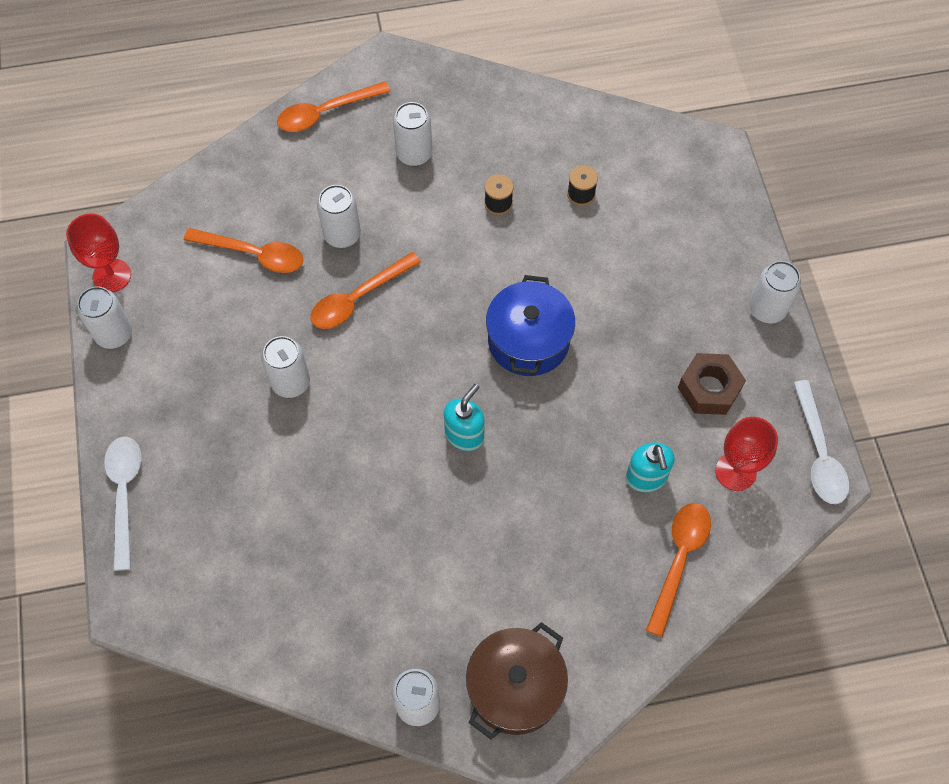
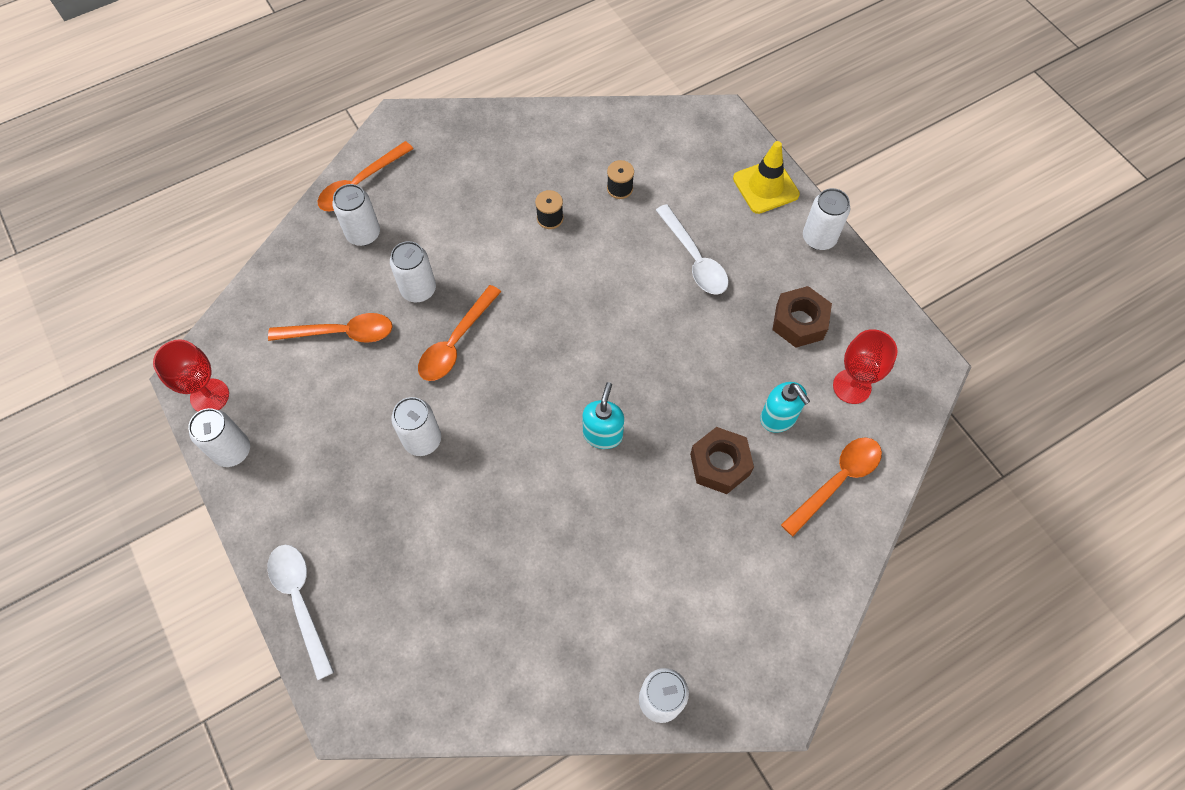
camera: 20 degrees left, 0 degrees up
white can [393,102,432,166] -> white can moved to [332,184,380,246]
brown pot [466,622,568,740] -> none
blue pot [486,275,575,376] -> none
orange spoon [646,503,711,637] -> orange spoon turned 45 degrees clockwise [781,437,882,536]
white spoon [794,380,849,504] -> white spoon moved to [656,204,729,295]
none -> brown nut [690,427,754,494]
none -> yellow traffic cone [733,141,800,214]

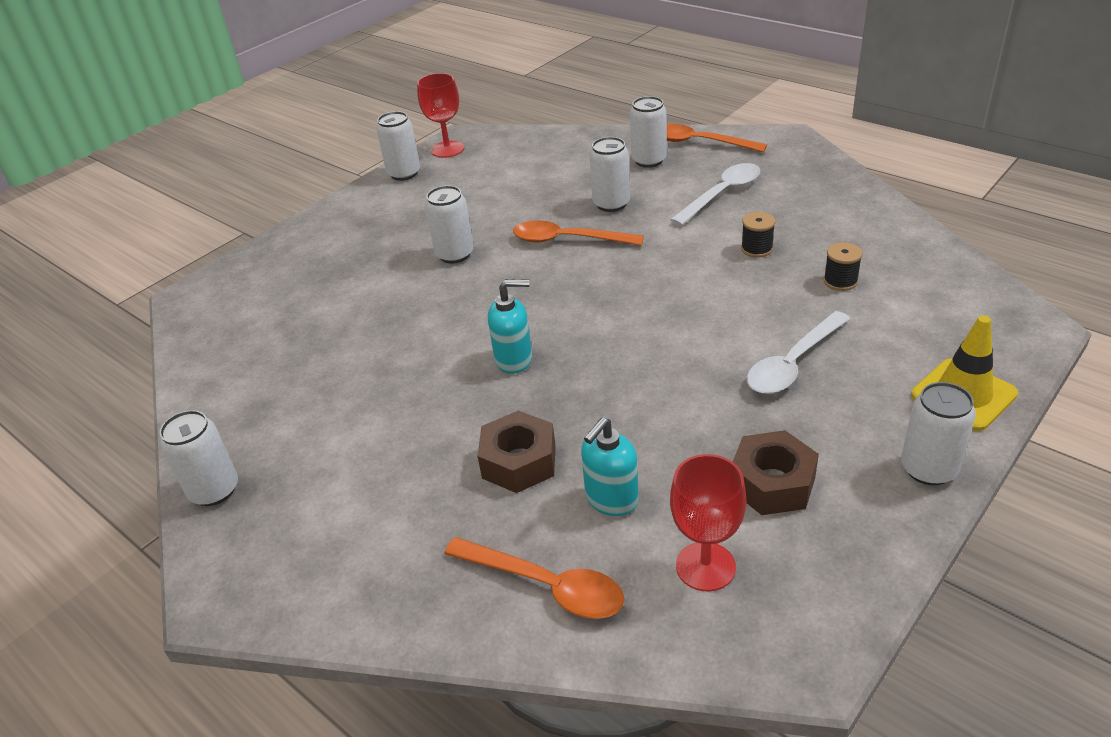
camera: 75 degrees right, 25 degrees down
white spoon [267,545,334,680] -> white spoon moved to [670,163,760,226]
orange spoon [268,313,393,343] -> none

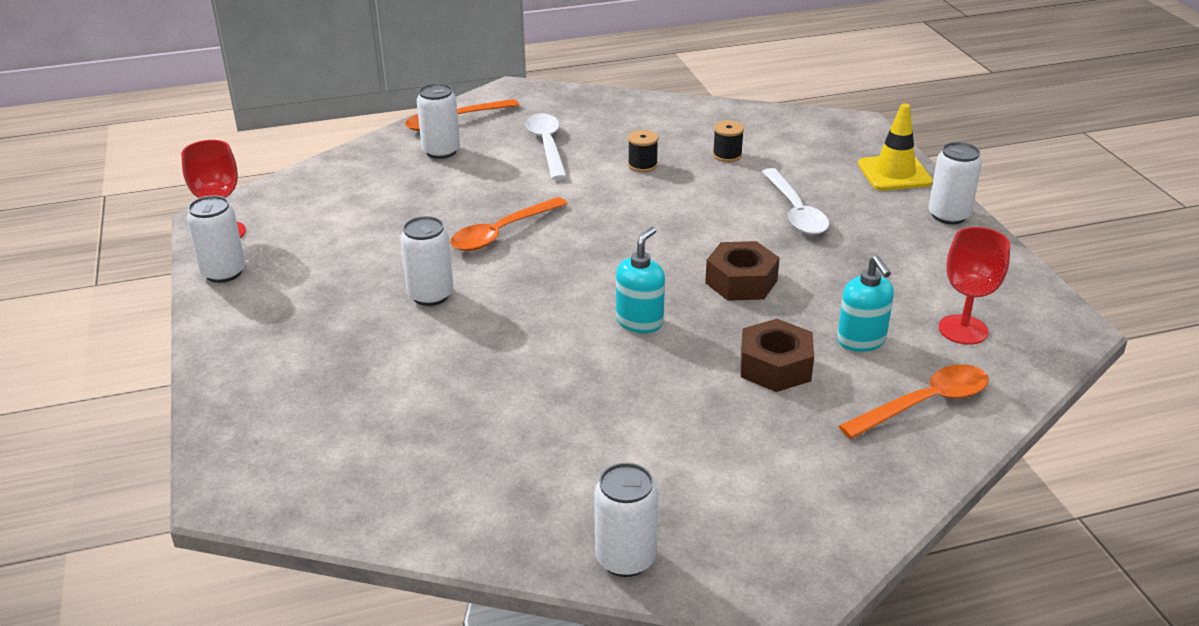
camera: 60 degrees left, 5 degrees down
white can [589,137,630,212] -> none
brown nut [733,430,819,515] -> brown nut moved to [705,241,780,301]

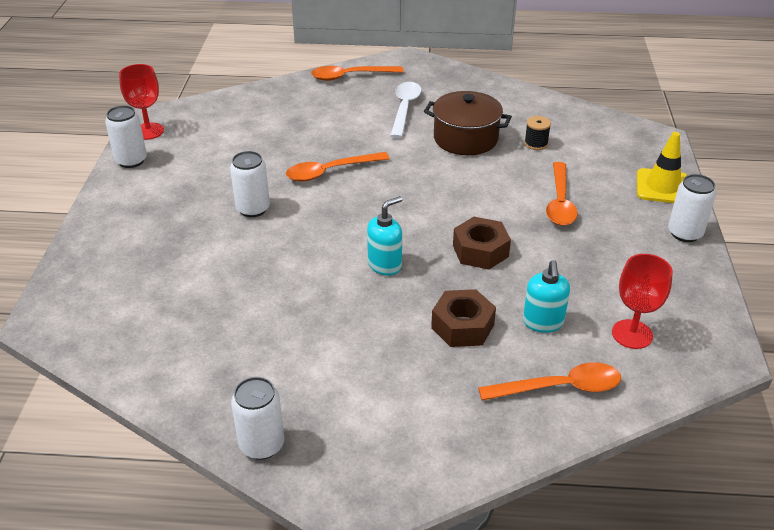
camera: 20 degrees right, 5 degrees up
white can [417,83,460,159] -> none
black spool [628,130,658,172] -> brown pot [424,91,512,155]
white spoon [762,168,829,235] -> orange spoon [546,162,578,226]

